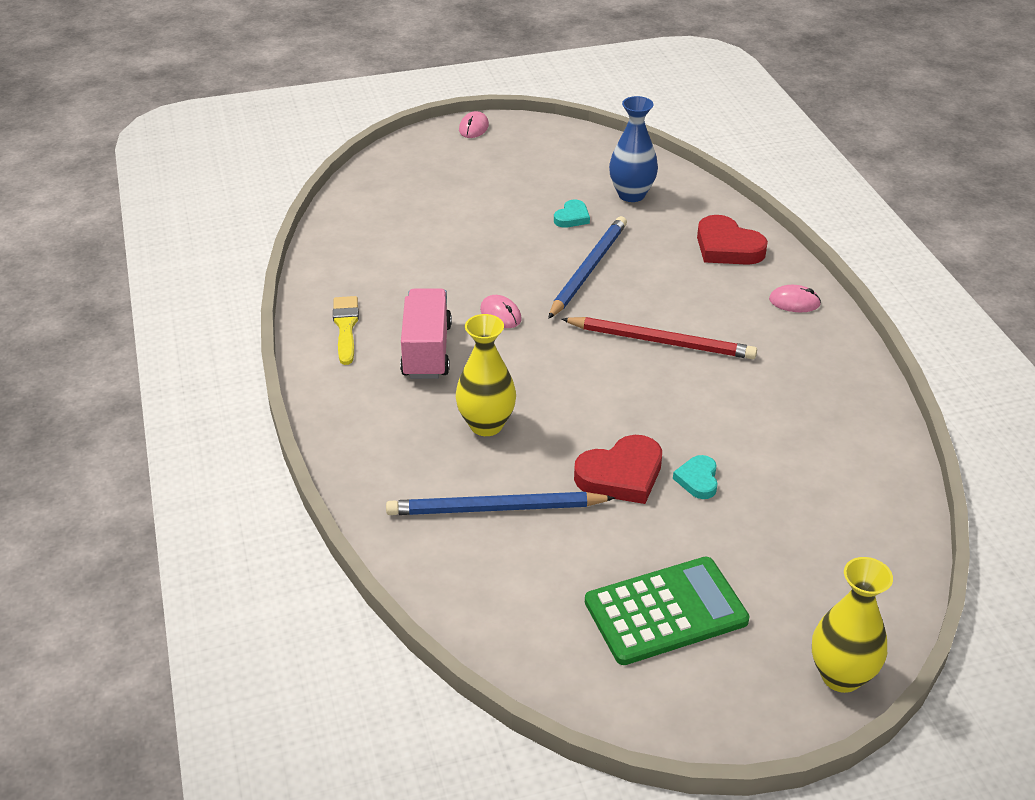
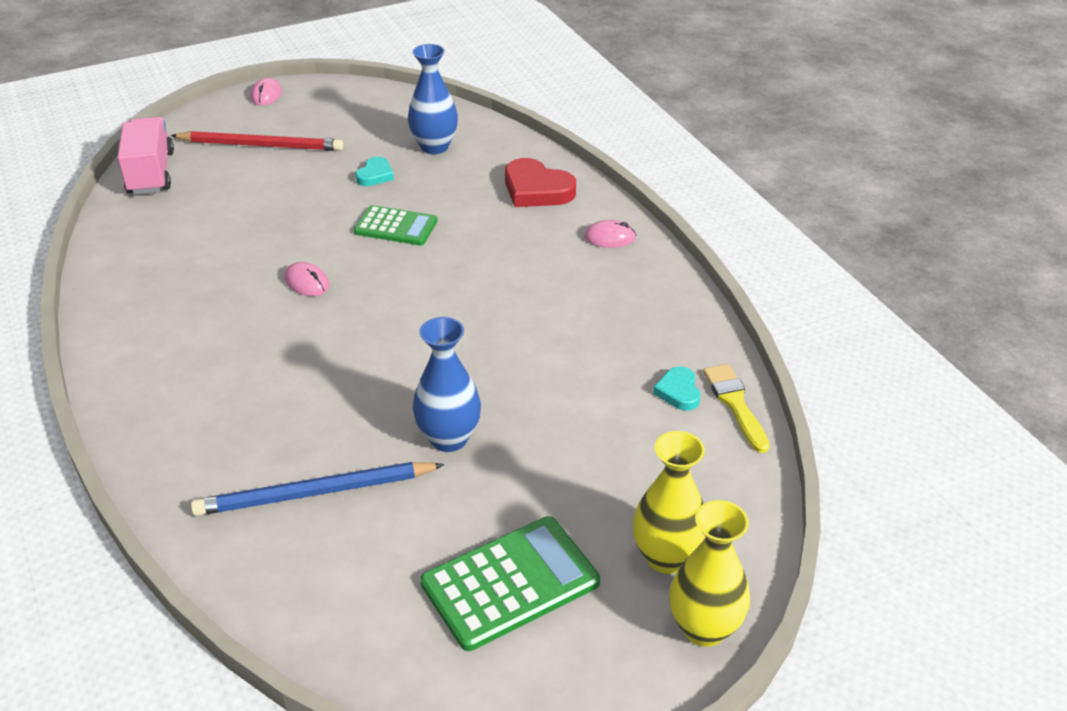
camera: 10 degrees left, 0 degrees up
yellow brush [333,296,359,365] -> yellow brush moved to [703,364,770,453]
pink truck [400,288,452,379] -> pink truck moved to [117,117,174,195]
yellow vase [456,314,516,436] -> yellow vase moved to [633,431,706,574]
blue pencil [548,216,627,319] -> green calculator [354,205,438,246]
red pencil [561,317,757,359] -> red pencil moved to [171,131,344,151]
red heart [574,435,662,504] -> blue vase [413,317,481,452]
turquoise heart [673,455,718,499] -> turquoise heart moved to [653,366,700,411]

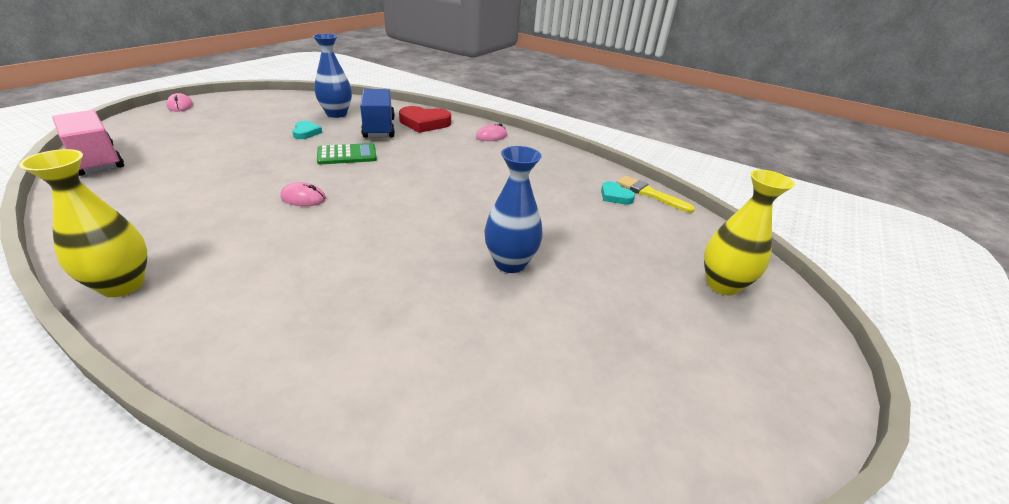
camera: 35 degrees left, 5 degrees down
red pencil [171,131,344,151] -> none
blue pencil [191,462,445,516] -> none
green calculator [420,516,600,651] -> none
yellow vase [669,500,750,647] -> yellow vase moved to [19,149,147,297]
none -> blue truck [360,89,395,138]

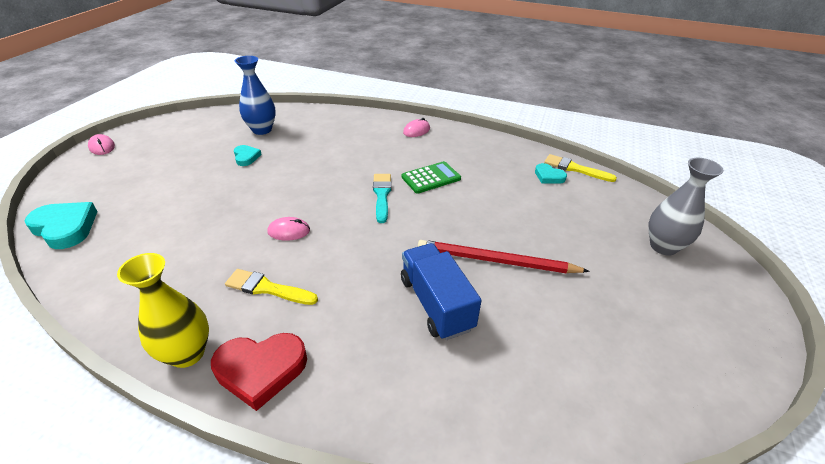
camera: 10 degrees left, 5 degrees up
pink truck [52,110,124,176] -> turquoise heart [25,202,98,249]
green calculator [317,143,377,164] -> green calculator moved to [401,161,461,194]
blue truck [360,89,395,138] -> blue truck moved to [401,243,482,340]
red heart [399,106,451,133] -> red heart moved to [211,333,307,411]
blue vase [484,146,543,273] -> red pencil [418,240,590,273]
yellow vase [704,170,795,295] -> grey vase [649,158,724,256]
none -> yellow brush [225,269,318,305]
none -> turquoise brush [373,174,392,223]

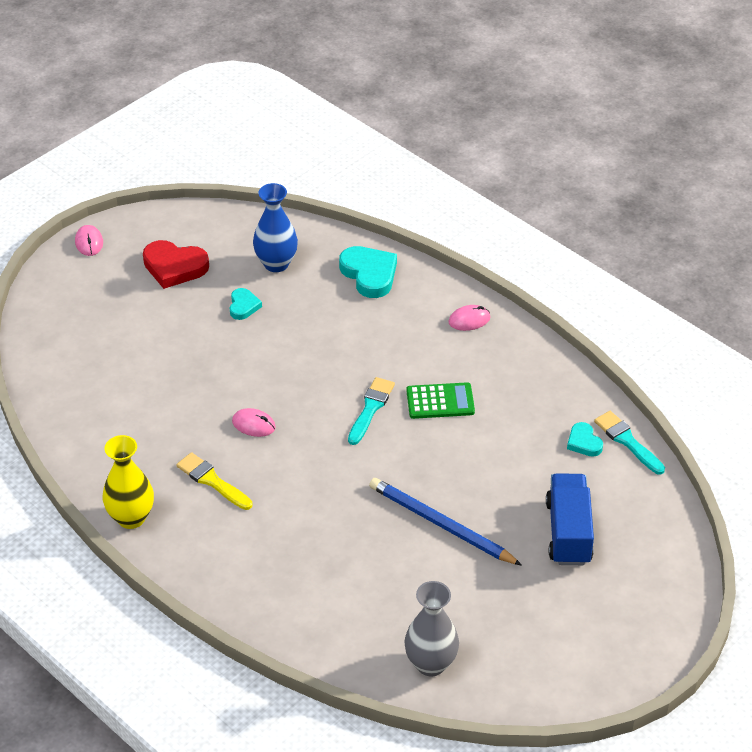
camera: 25 degrees right, 5 degrees up
turquoise heart [25,202,98,249] -> turquoise heart moved to [339,246,397,298]
red heart [211,333,307,411] -> red heart moved to [143,240,209,289]
blue truck [401,243,482,340] -> blue truck moved to [546,473,594,565]
red pencil [418,240,590,273] -> blue pencil [369,478,522,566]
yellow brush [544,154,617,182] -> turquoise brush [594,411,665,475]
grey vase [649,158,724,256] -> grey vase moved to [404,581,459,677]

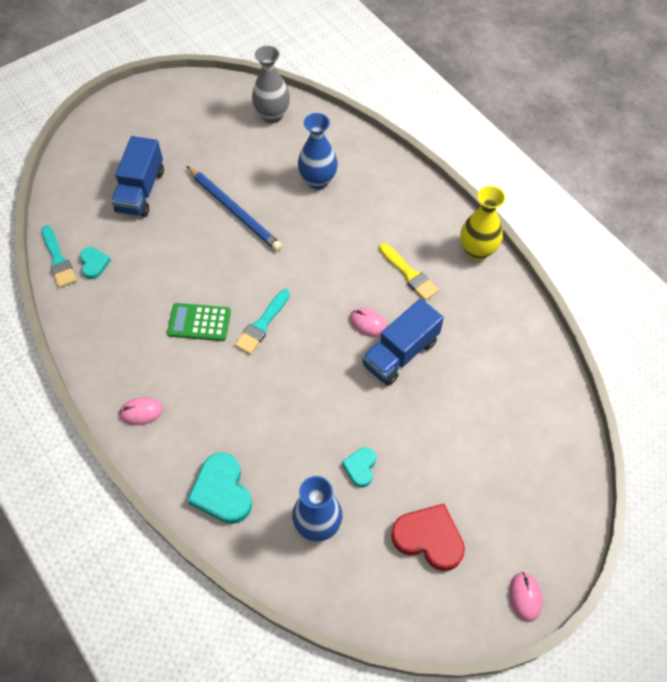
camera: 170 degrees left, 15 degrees up
none -> blue vase [298,113,338,189]
none -> blue truck [362,298,444,386]

